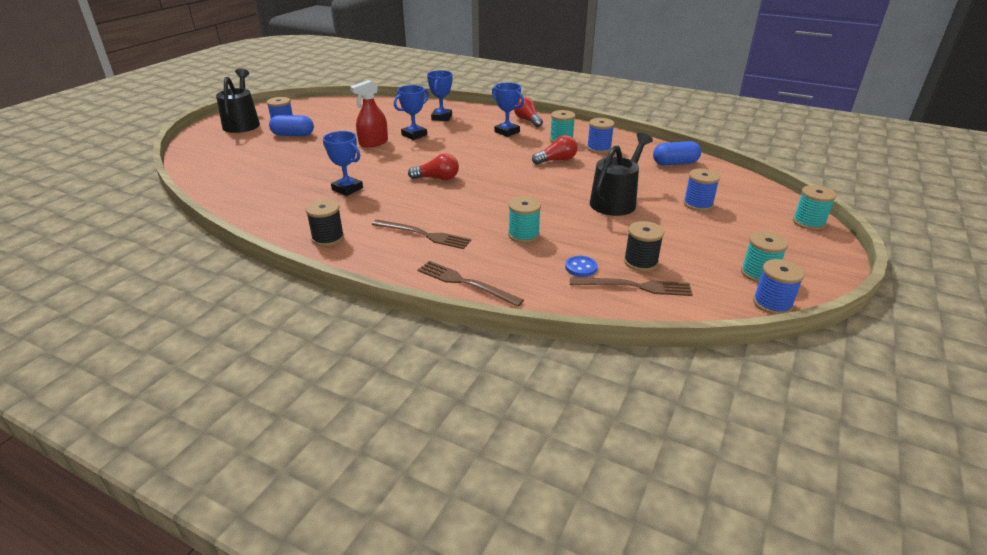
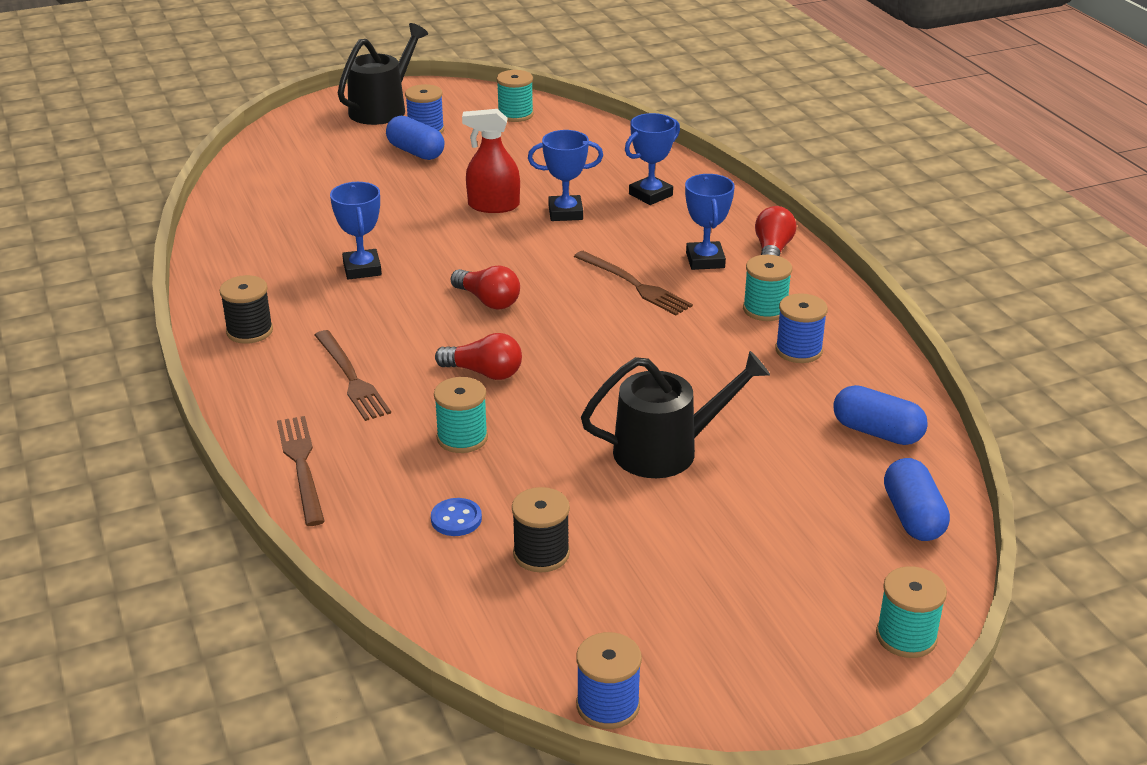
camera: 40 degrees right, 0 degrees up
red light bulb [532,135,578,165] -> red light bulb moved to [435,333,522,380]
brown fork [570,277,693,296] -> brown fork moved to [574,251,693,315]
blue spool [683,168,720,211] -> none
turquoise spool [741,231,788,283] -> turquoise spool moved to [496,70,534,122]
none -> blue capsule [884,458,950,541]

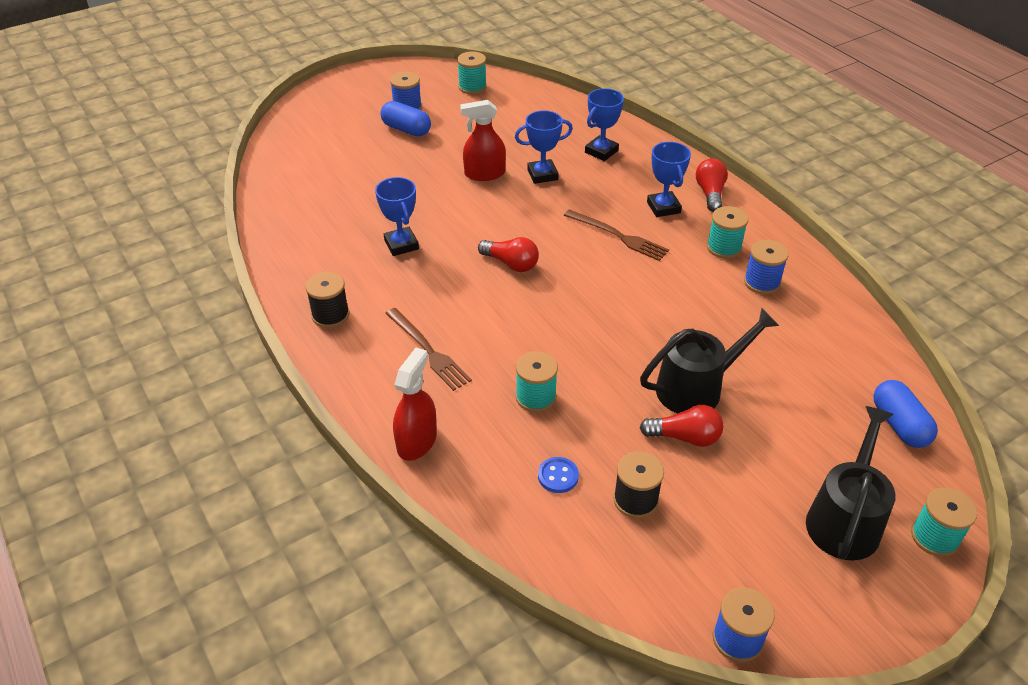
camera: 10 degrees left, 10 degrees up
brown fork [277,416,325,526] -> red spray bottle [393,348,437,461]
black watering can [338,23,428,125] -> black watering can moved to [806,406,896,561]
red light bulb [435,333,522,380] -> red light bulb moved to [640,405,723,447]
blue capsule [833,385,928,445] -> none

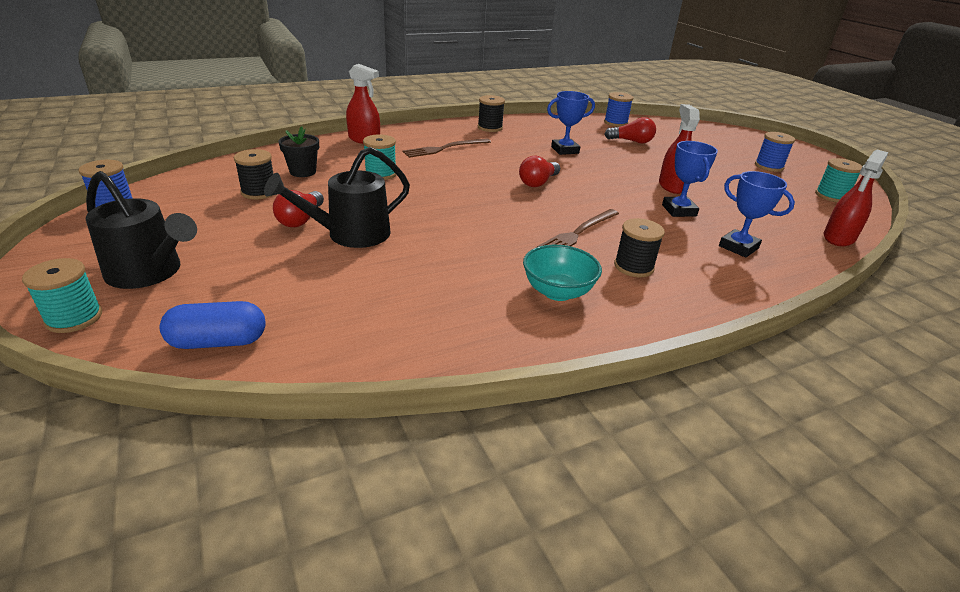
camera: 95 degrees right, 10 degrees down
blue capsule [381,101,431,136] -> none
blue button [538,457,579,493] -> black flower pot [278,126,319,177]
black watering can [640,308,779,413] -> black watering can turned 75 degrees clockwise [264,147,410,248]
blue trophy [647,142,691,217] -> black spool [614,218,665,277]
red light bulb [696,158,728,212] -> red light bulb moved to [604,117,656,144]
turquoise spool [707,206,748,259] -> turquoise bowl [523,245,602,301]
blue spool [744,240,789,294] -> blue spool moved to [604,92,634,127]
none -> red spray bottle [824,150,888,246]

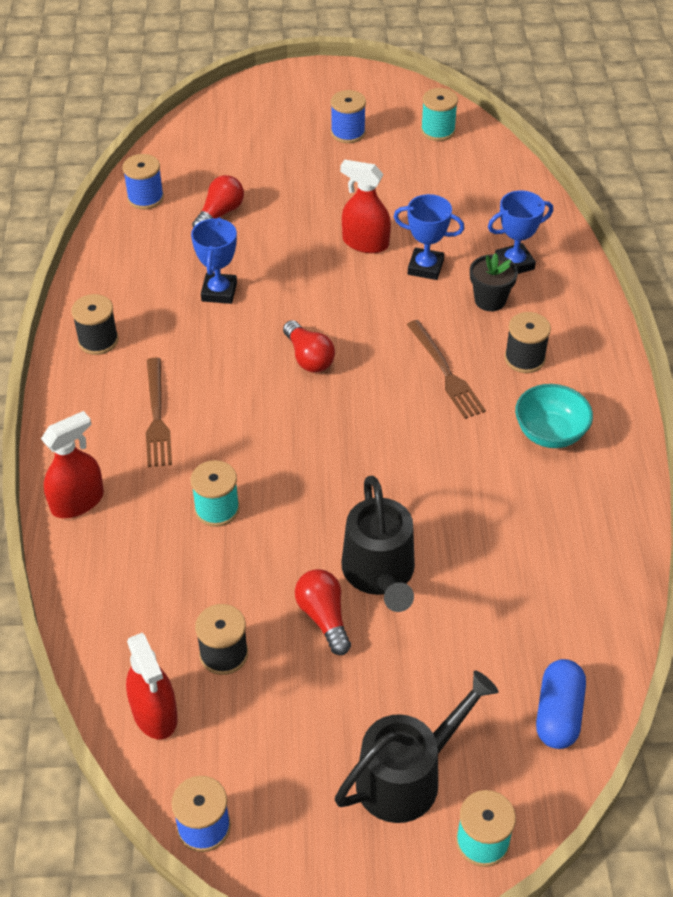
camera: 65 degrees left, 15 degrees up
red light bulb [273,190,324,227] -> red light bulb turned 150 degrees counterclockwise [295,569,351,655]
black flower pot [278,126,319,177] -> black flower pot moved to [470,253,518,311]
red spray bottle [824,150,888,246] -> red spray bottle moved to [126,633,178,740]

